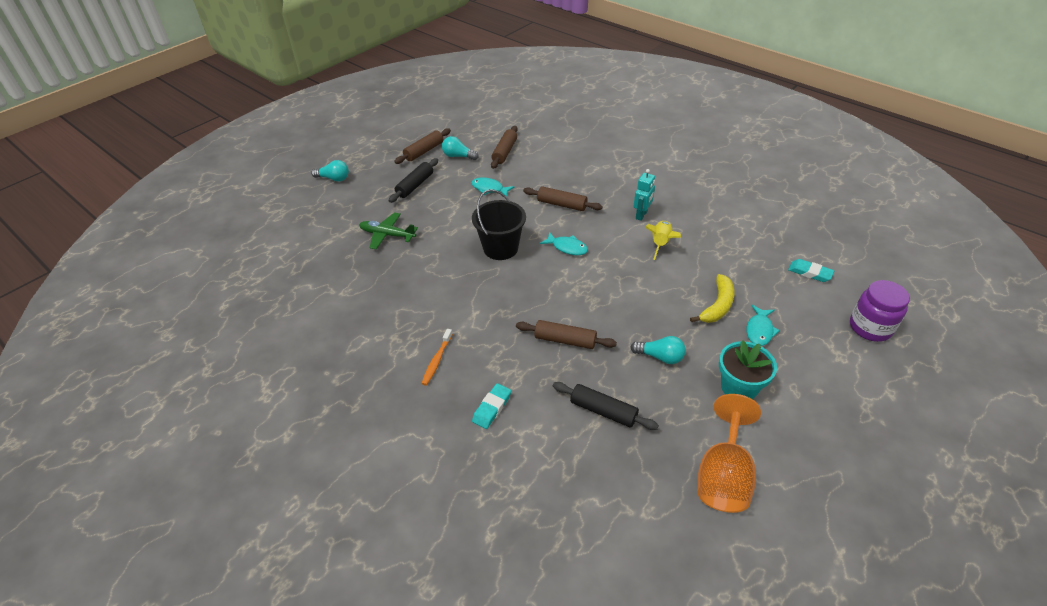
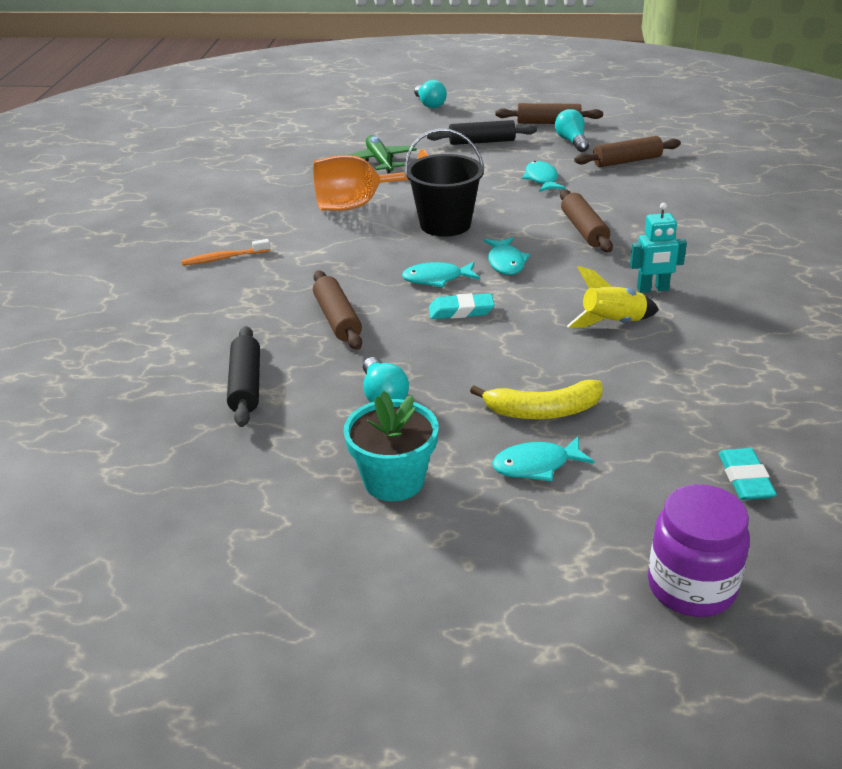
camera: 55 degrees right, 10 degrees down
turquoise eraser [472,383,511,429] -> turquoise eraser moved to [429,293,495,319]
orange goblet [698,394,761,513] -> orange goblet moved to [313,149,428,211]
none -> turquoise fish [402,262,480,287]

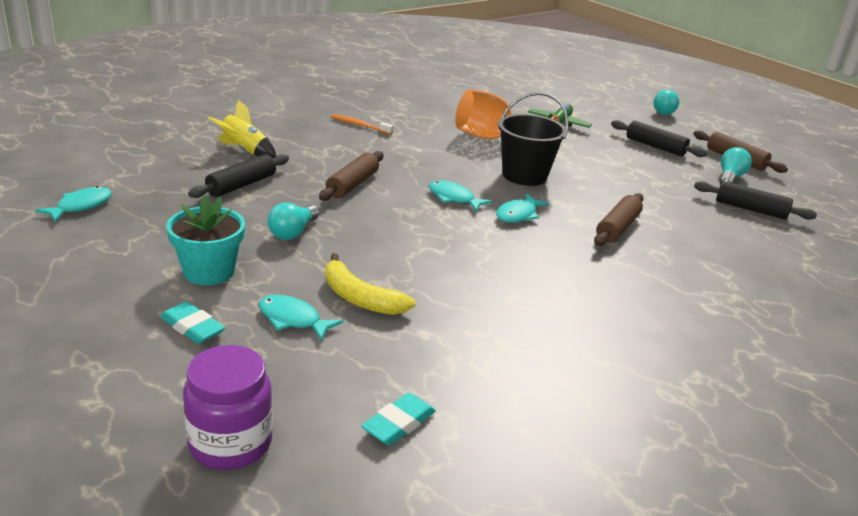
camera: 40 degrees right, 5 degrees down
turquoise eraser [429,293,495,319] -> turquoise eraser moved to [160,302,225,344]
turquoise fish [522,161,566,192] -> turquoise fish moved to [35,186,112,222]
yellow rocket [567,266,659,328] -> yellow rocket moved to [208,99,276,158]
brown rolling pin [574,136,681,167] -> black rolling pin [694,181,817,220]
turquoise robot [630,203,687,293] -> none

